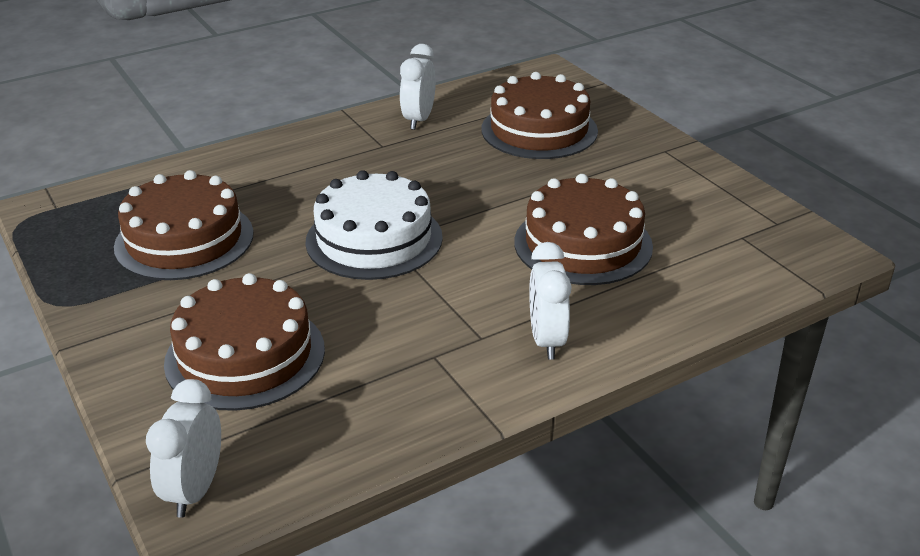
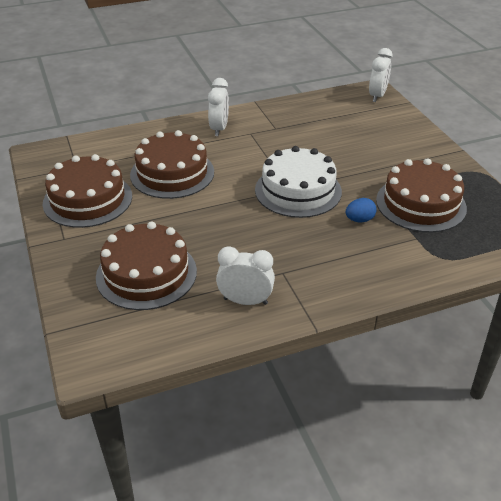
camera: 170 degrees left, 5 degrees up
brown cake [164,273,325,411] -> brown cake moved to [42,154,132,228]
white clock [400,44,436,130] -> white clock turned 105 degrees counterclockwise [216,246,275,305]
none -> blue egg [346,198,377,222]

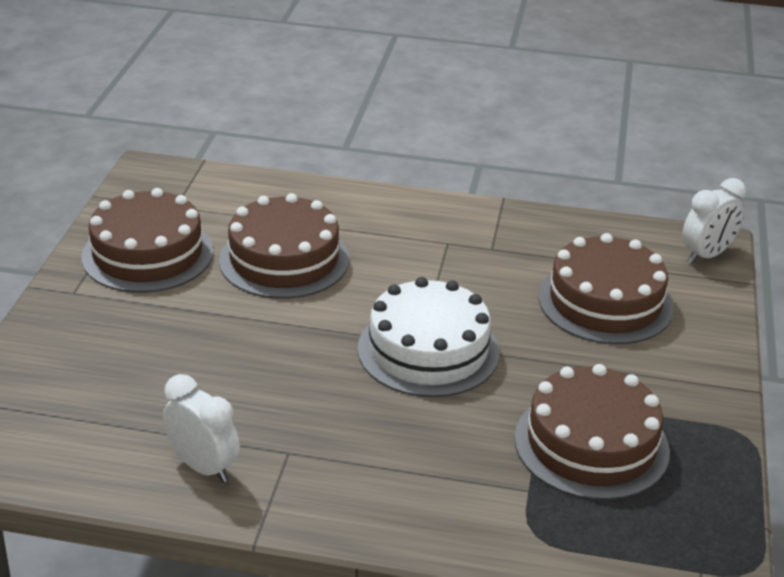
camera: 30 degrees right, 5 degrees down
brown cake [96,222,197,310] -> brown cake moved to [538,233,674,344]
white clock [208,78,229,136] -> none
blue egg [346,198,377,222] -> none

